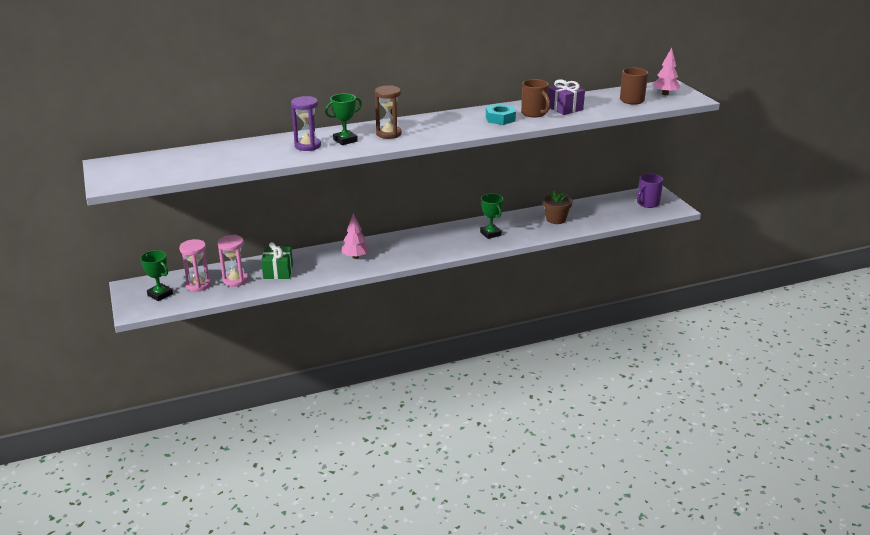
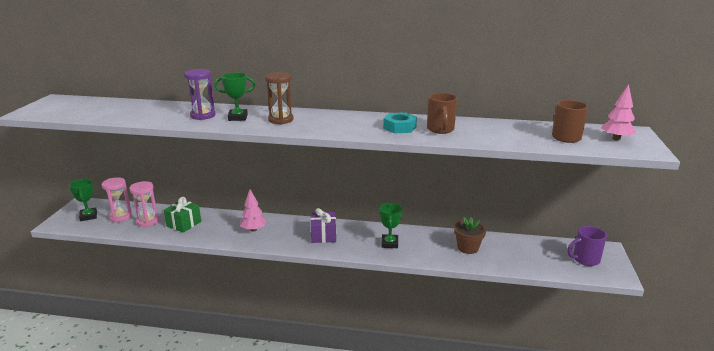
camera: 30 degrees right, 5 degrees down
purple gift [548,79,585,115] -> purple gift moved to [310,208,336,243]

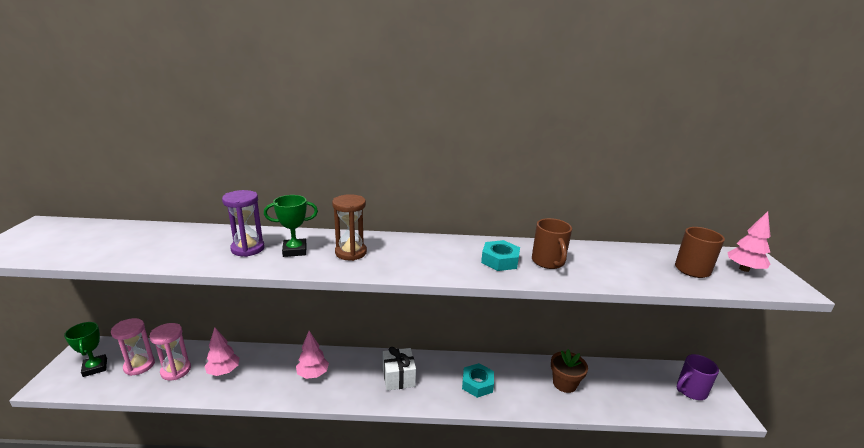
camera: 10 degrees left, 0 degrees up
green gift [164,197,201,233] -> pink tree [204,327,239,376]
purple gift [310,208,336,243] -> white gift [383,347,416,391]
green trophy [379,203,403,248] -> turquoise nut [462,363,494,398]

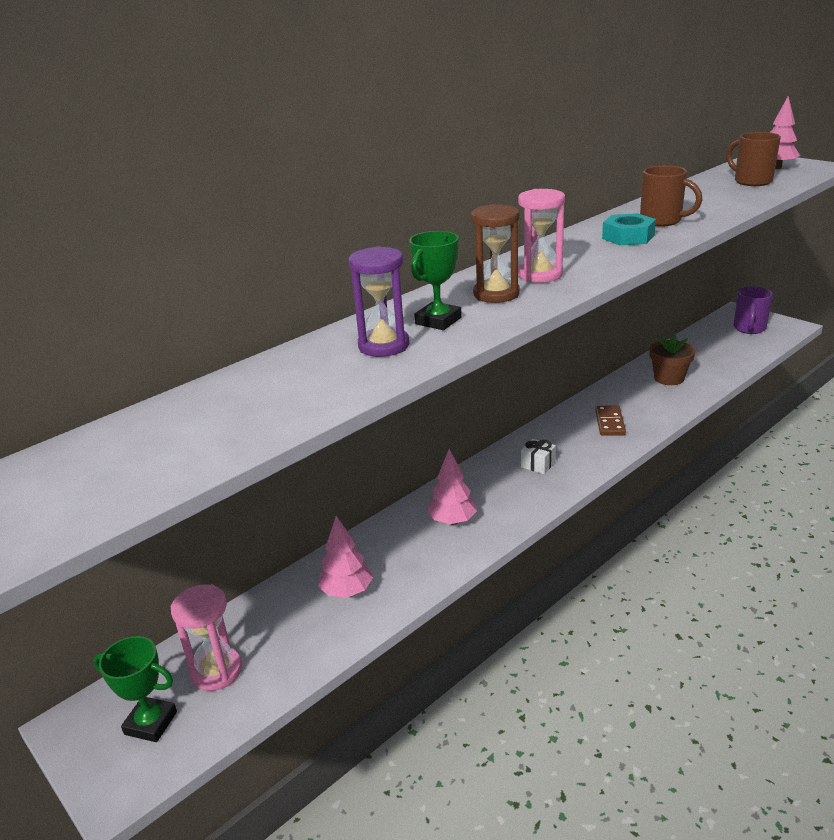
camera: 40 degrees left, 5 degrees up
pink hourglass [149,323,191,380] -> pink hourglass moved to [518,189,565,283]
white gift [383,347,416,391] -> white gift [521,439,556,474], size x0.61
turquoise nut [462,363,494,398] -> brown domino [595,405,626,436]

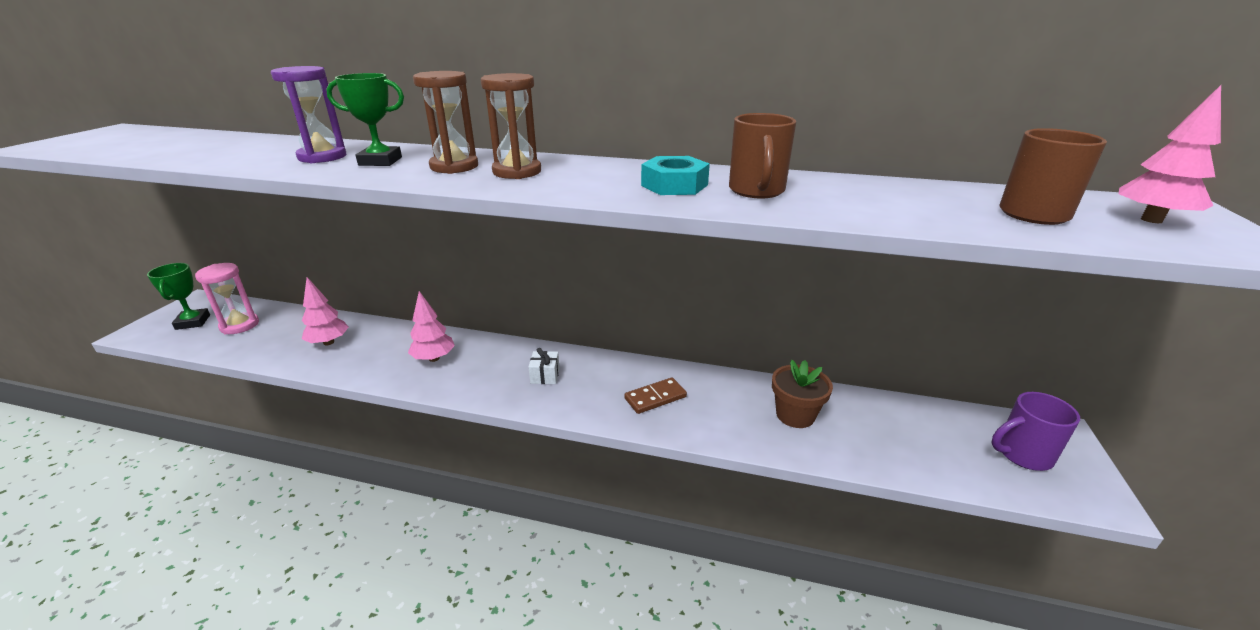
camera: 55 degrees right, 0 degrees up
pink hourglass [518,189,565,283] -> brown hourglass [480,73,541,179]

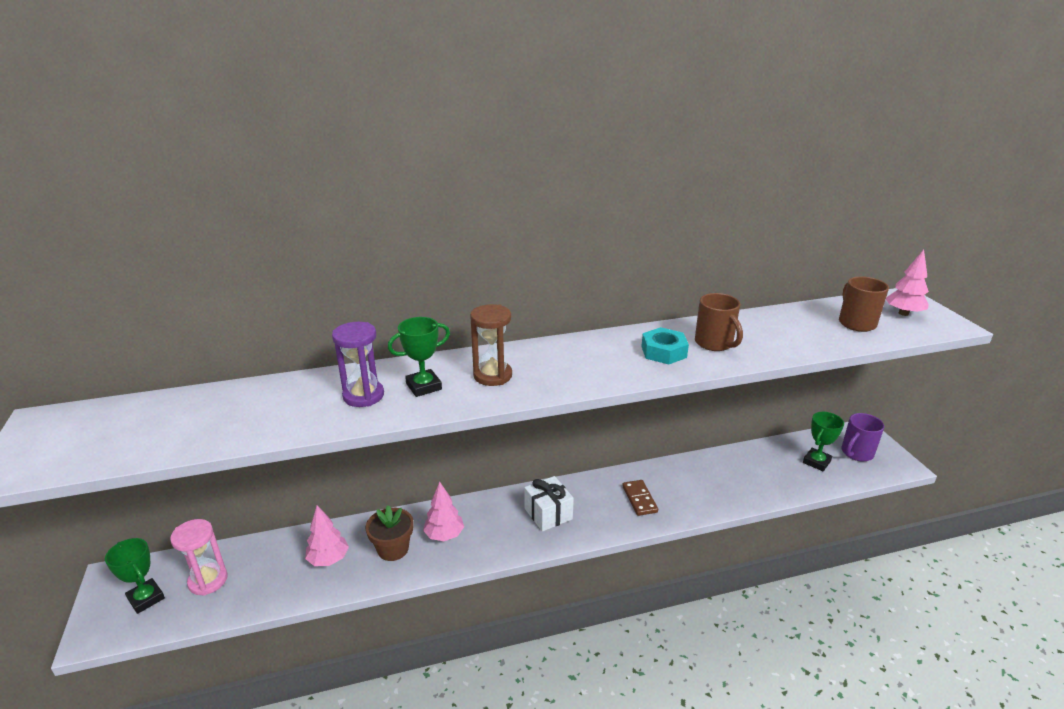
camera: 30 degrees left, 0 degrees up
brown hourglass [480,73,541,179] -> none
white gift [528,348,560,384] -> white gift [524,476,574,532], size x1.63
brown domino [624,378,687,414] -> brown domino turned 45 degrees counterclockwise [622,480,658,516]
brown flower pot [772,360,833,428] -> brown flower pot moved to [365,505,414,561]
none -> green trophy [803,412,844,471]

